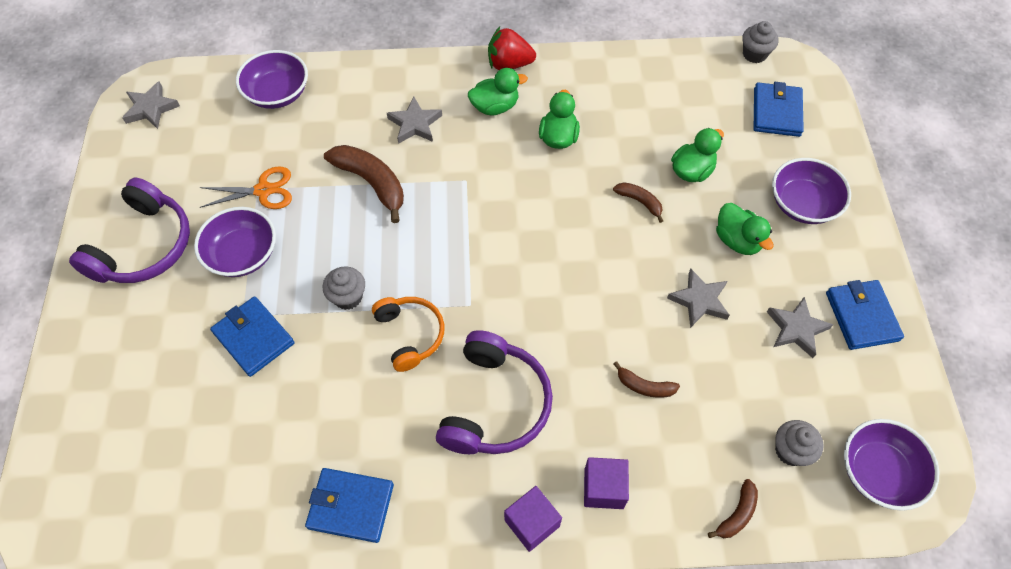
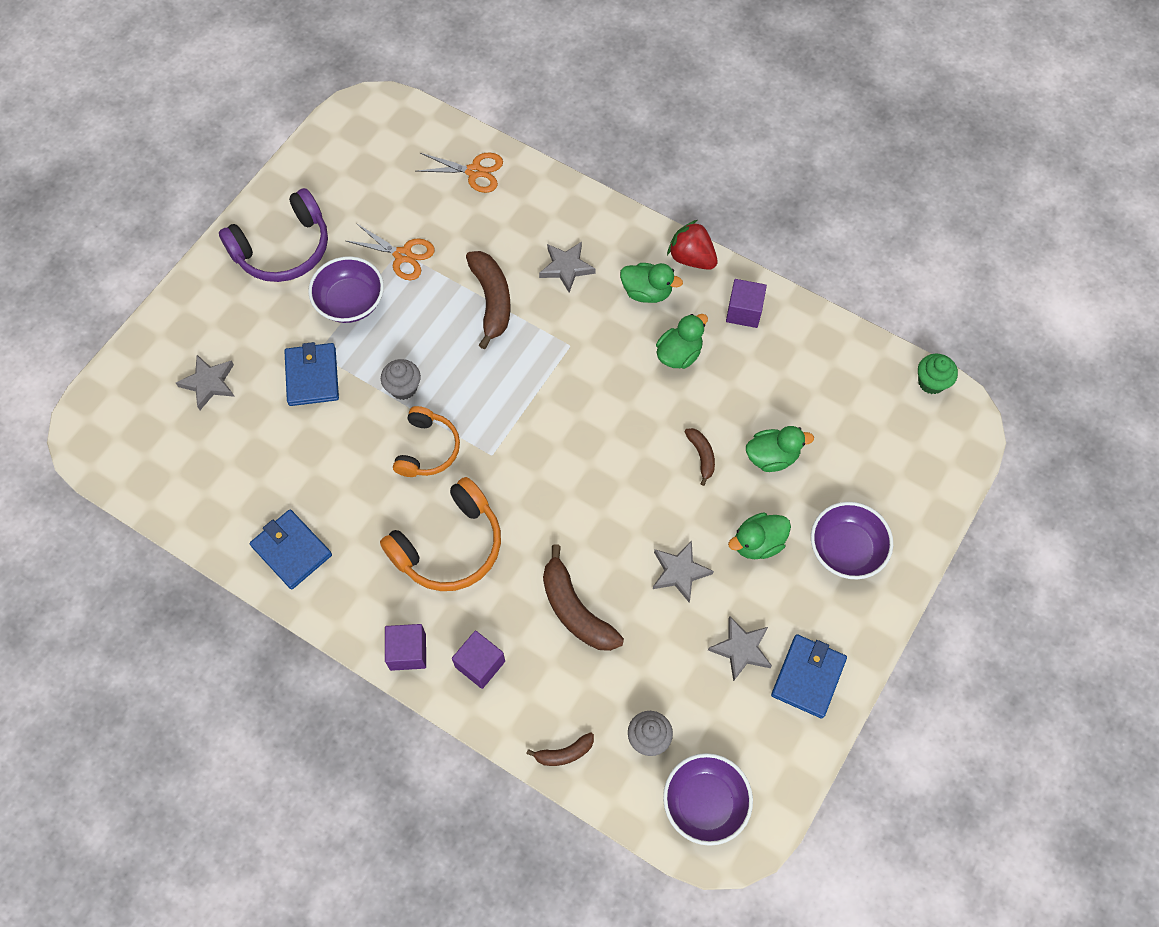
camera: 35 degrees right, 5 degrees up
grey star [122,82,180,129] -> grey star moved to [176,355,235,410]
purple bowl [236,50,308,109] -> orange scissors [417,152,503,193]
purple headphones [436,330,553,454] -> orange headphones [380,477,501,591]
brown banana [614,361,680,398] -> brown banana [543,544,624,651], size x1.87
green duck [716,203,774,255] -> green duck turned 60 degrees clockwise [728,512,791,559]
grey cupcake [742,21,778,63] -> green cupcake [918,354,958,394]
blue wallet [754,82,804,137] -> none
none -> purple cube [726,279,767,328]

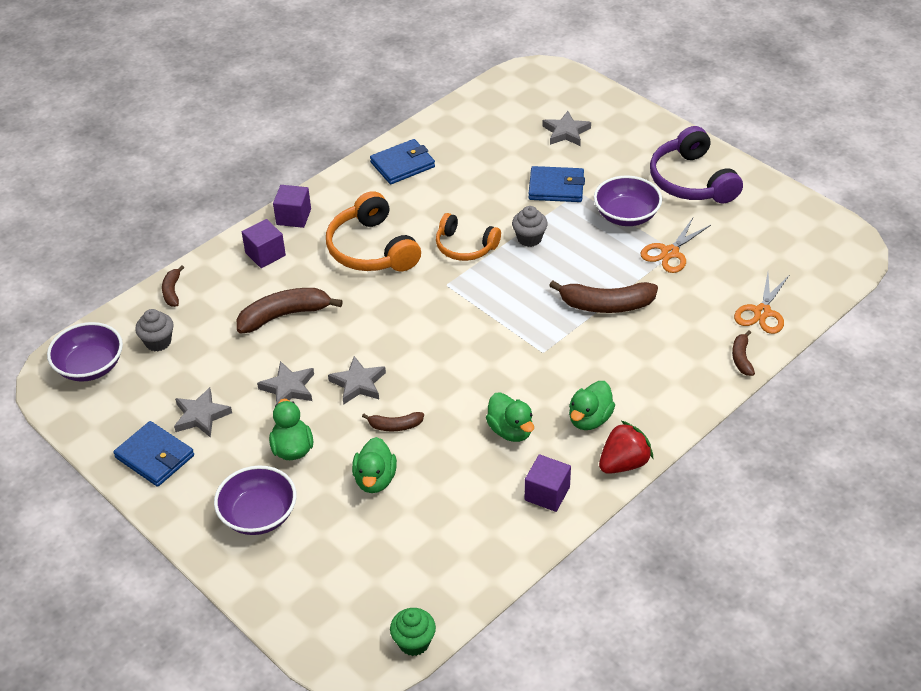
camera: 105 degrees right, 20 degrees down
grey star [539,242,596,293] -> grey star moved to [328,356,386,405]
none -> brown banana [732,330,755,376]

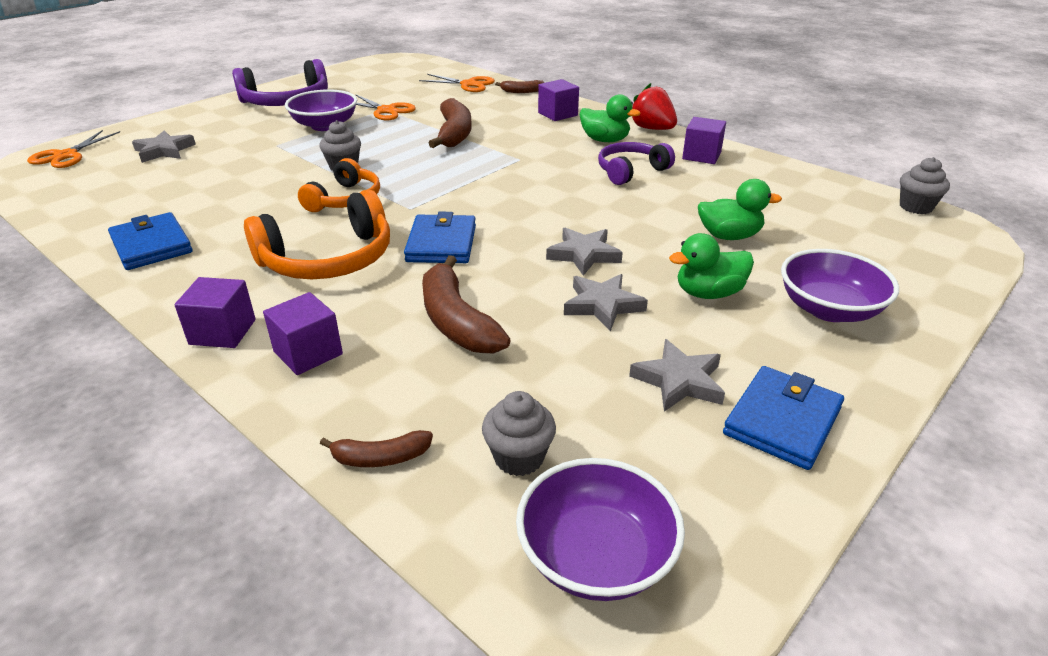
camera: 95 degrees left, 10 degrees down
brown banana [362,412,424,431] -> none
green cupcake [390,608,436,656] -> grey cupcake [900,157,950,214]
green duck [486,392,534,442] -> purple headphones [598,142,675,185]
blue wallet [528,166,585,202] -> blue wallet moved to [404,212,476,263]
none -> orange scissors [27,130,120,168]
none -> purple cube [538,79,579,121]

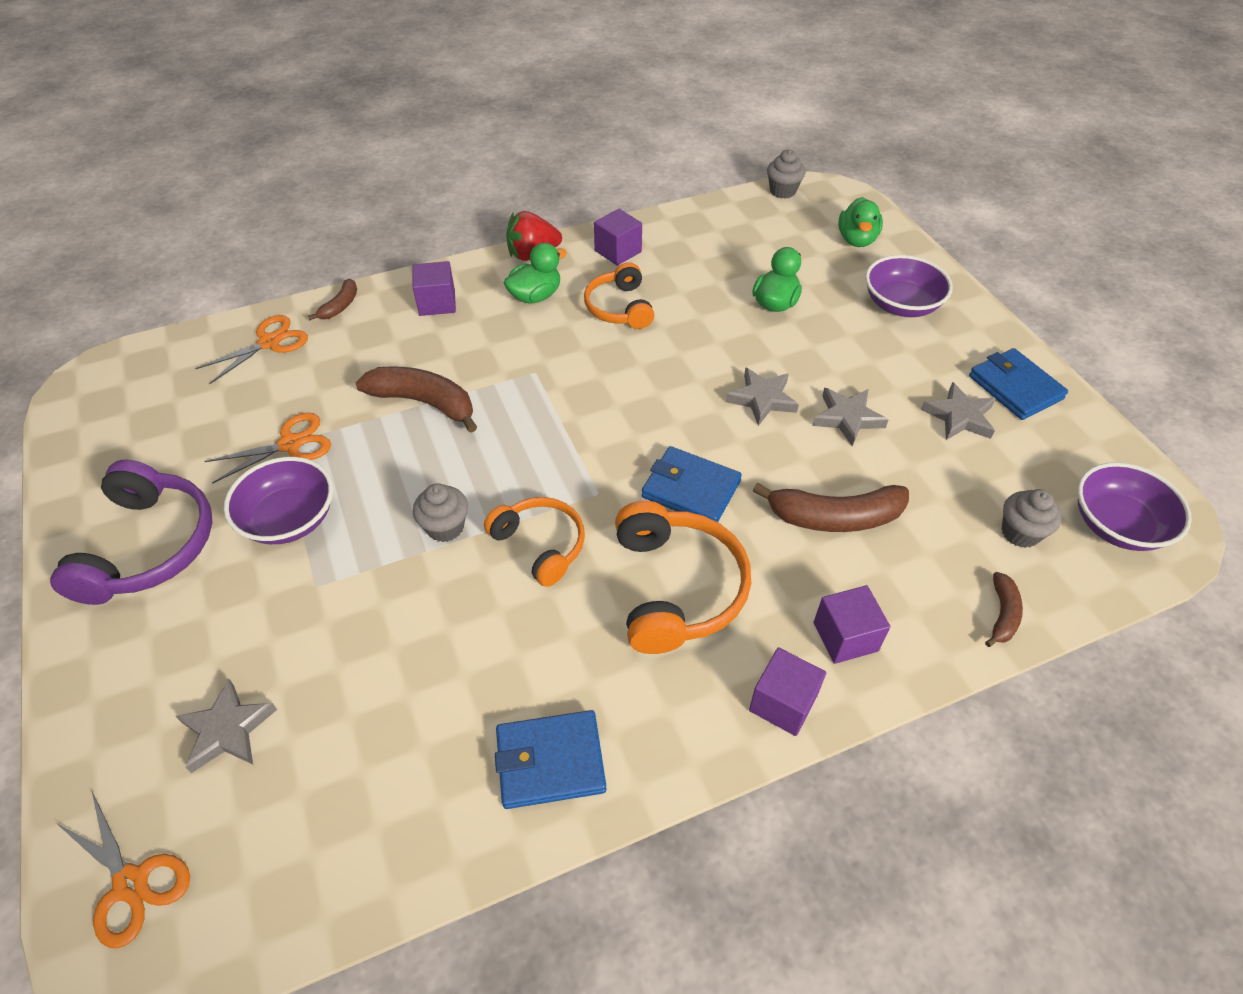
camera: 65 degrees left, 15 degrees up
purple headphones [598,142,675,185] -> orange headphones [584,262,654,329]
green duck [669,233,754,299] -> green duck moved to [838,197,883,247]

